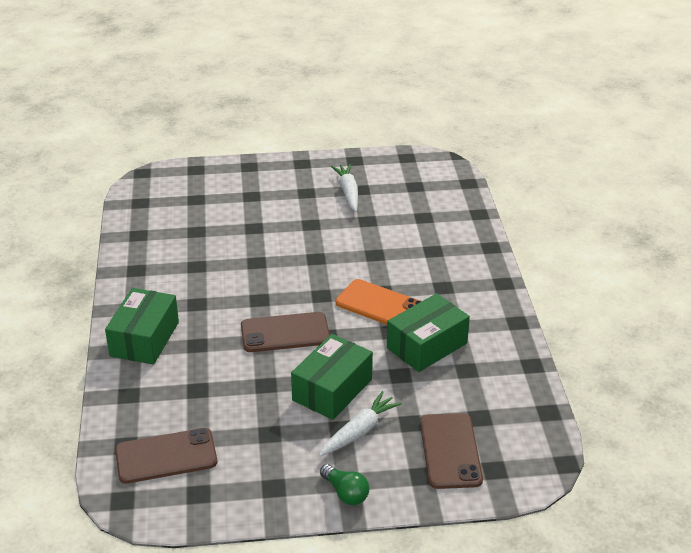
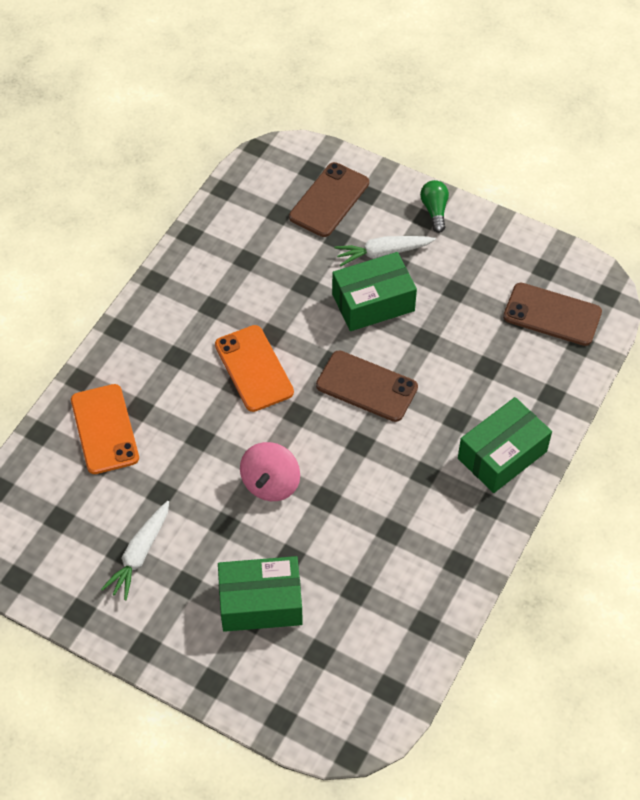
camera: 145 degrees left, 20 degrees up
green box [387,293,470,372] -> green box moved to [218,556,303,632]
none -> orange phone [71,384,139,474]
none -> pink spinning top [240,442,300,501]

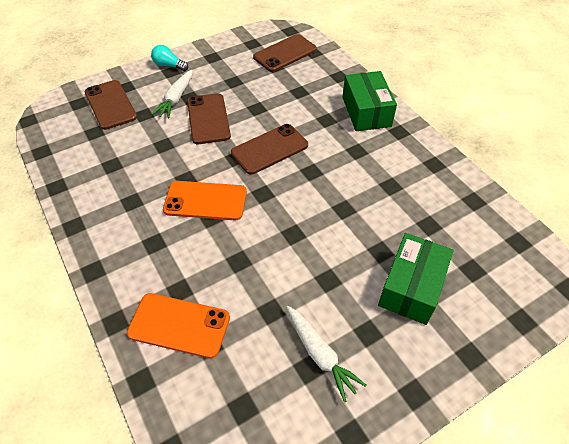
camera: 60 degrees left, 5 degrees down
pink spinning top [240,442,300,501] -> none
green box [332,252,417,331] -> brown phone [187,93,231,144]
green light bulb [420,180,449,233] -> turquoise light bulb [151,45,188,71]

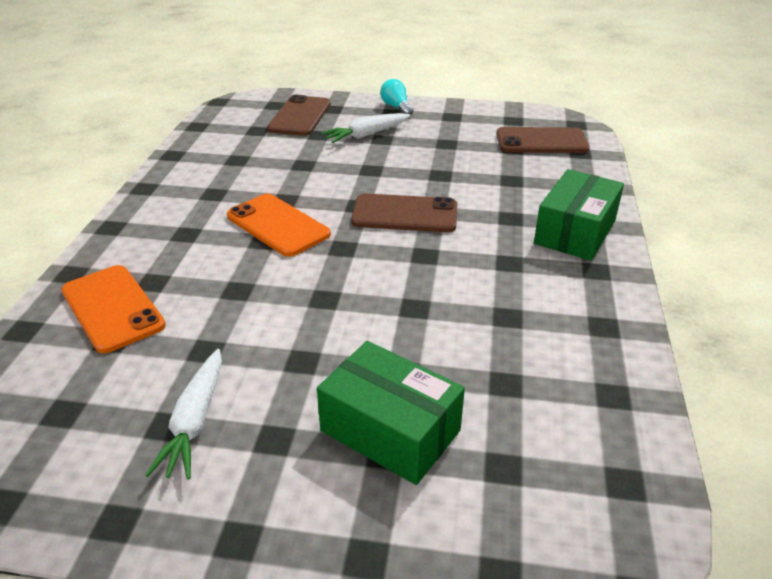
camera: 40 degrees right, 15 degrees down
brown phone [187,93,231,144] -> none
green box [378,233,454,325] -> green box turned 60 degrees clockwise [317,341,465,485]

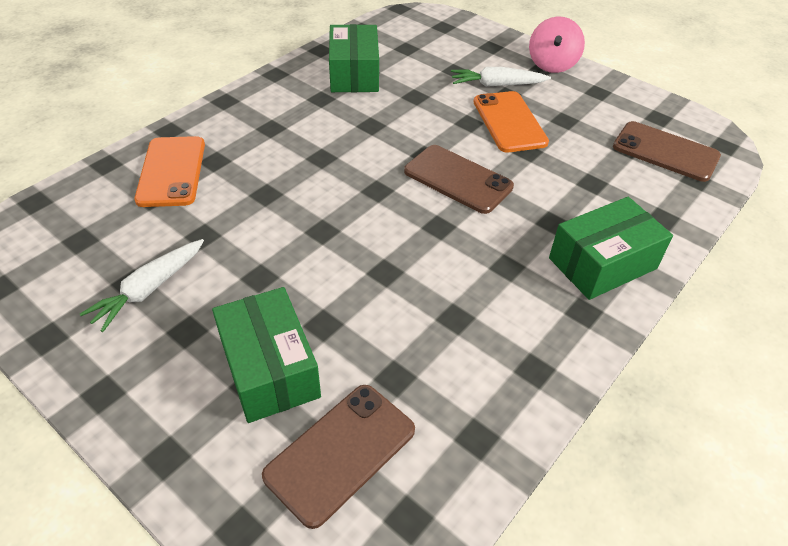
camera: 30 degrees right, 10 degrees up
orange phone [227,194,331,257] -> orange phone moved to [474,91,549,152]
brown phone [267,95,331,136] -> brown phone moved to [262,385,415,529]
turquoise light bulb [380,79,413,116] -> pink spinning top [529,17,585,73]
none -> green box [329,24,379,92]

